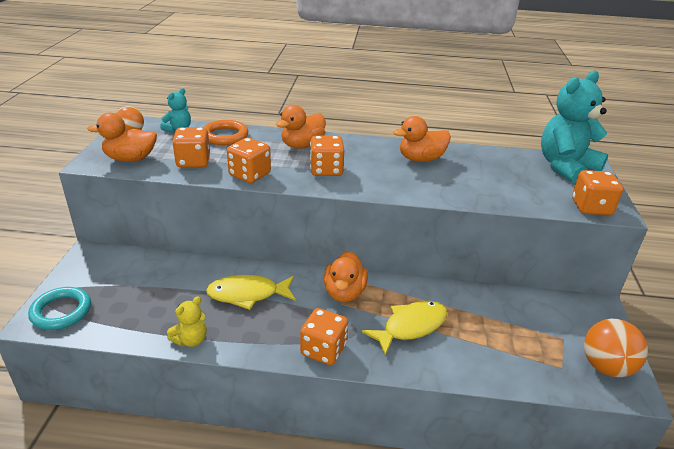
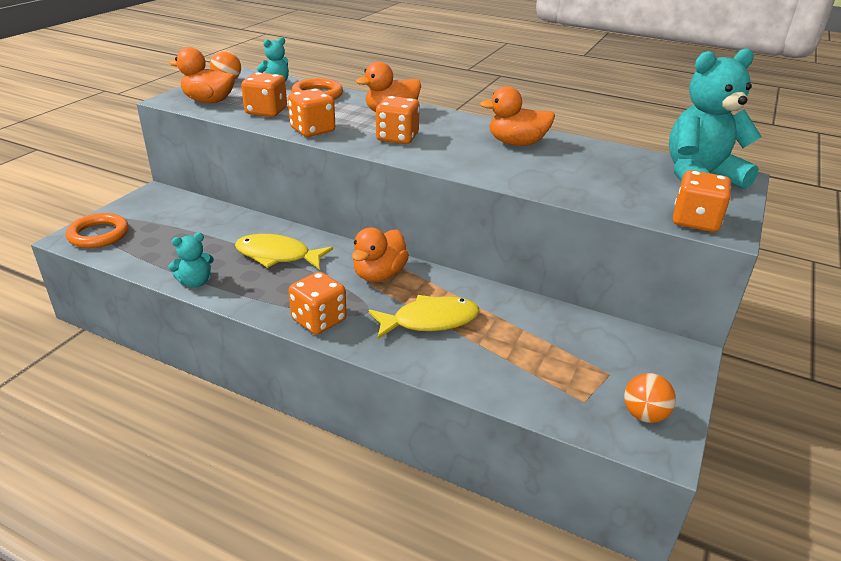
camera: 20 degrees right, 0 degrees up
turquoise ring [28,287,91,330] -> orange ring [66,213,129,248]
yellow teddy bear [167,296,207,347] -> turquoise teddy bear [168,233,214,288]
orange ball [584,319,648,377] -> orange ball [624,373,676,423], size x0.66

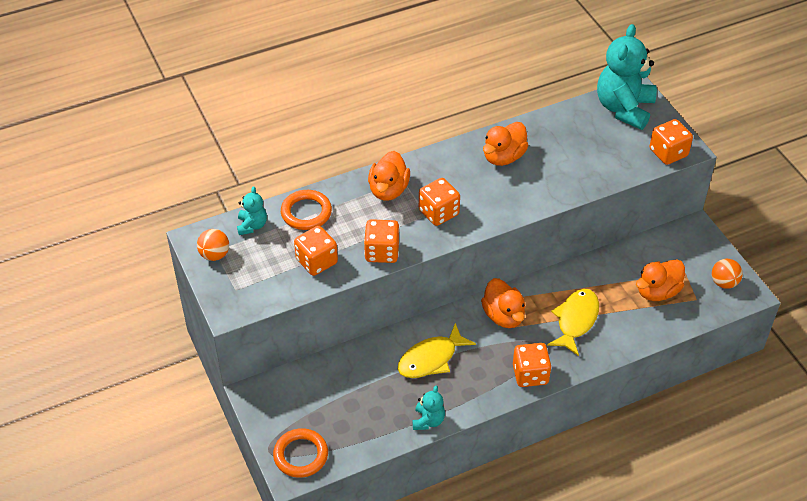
camera: 50 degrees left, 15 degrees up
orange duck [169,47,235,103] -> orange duck moved to [636,259,685,301]

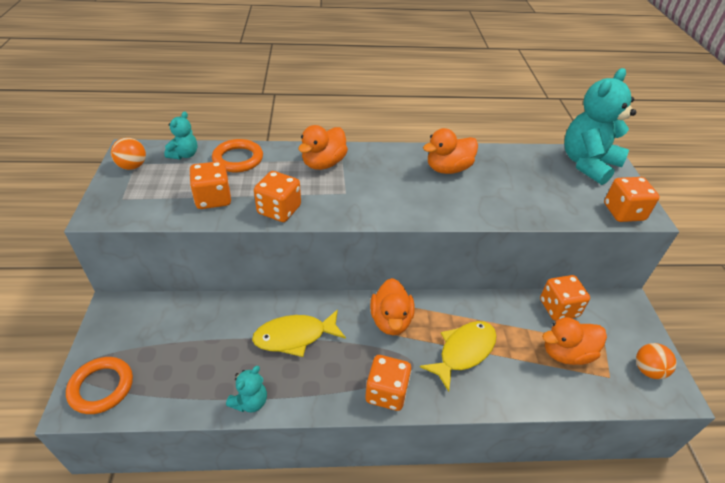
camera: 20 degrees right, 5 degrees down
orange dice [419,178,460,226] -> orange dice moved to [540,275,590,321]

